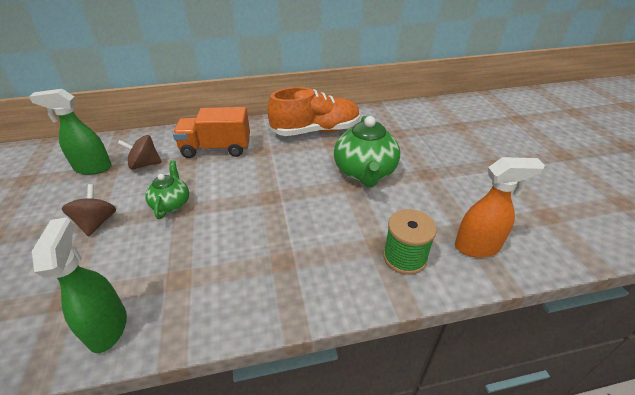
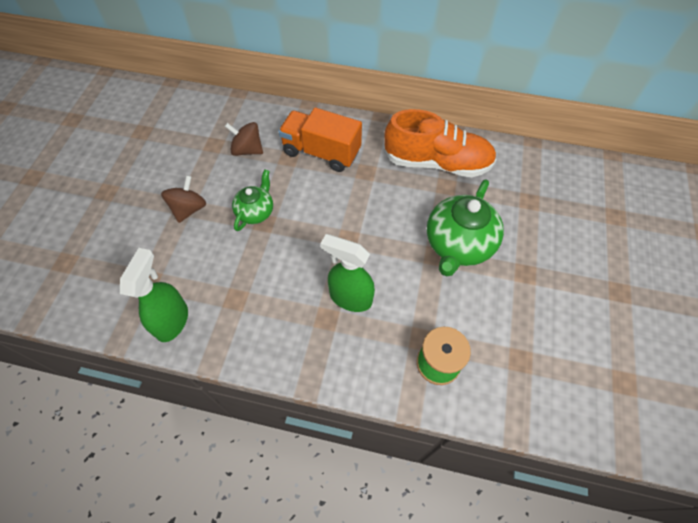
camera: 25 degrees right, 20 degrees up
green spray bottle [29,89,112,175] -> green spray bottle moved to [320,234,375,312]
orange spray bottle [455,157,545,258] -> none

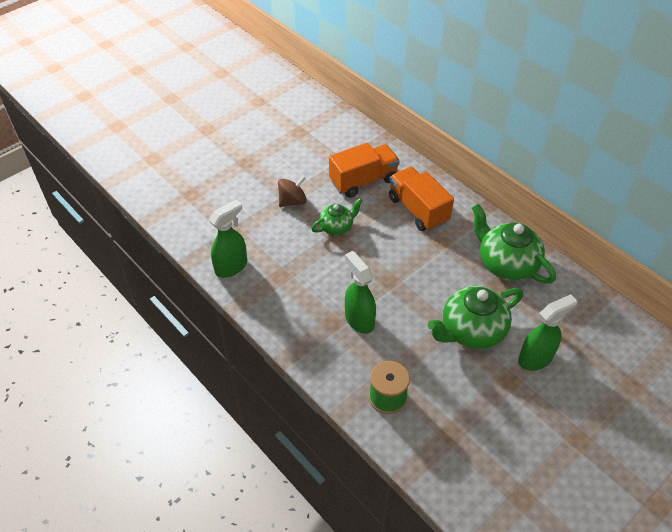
camera: 35 degrees right, 10 degrees down
brown spinning top [225,122,263,156] -> orange truck [329,143,400,198]
orange shoe [384,109,497,177] -> green teapot [472,204,556,284]
none -> green spray bottle [518,294,577,371]

